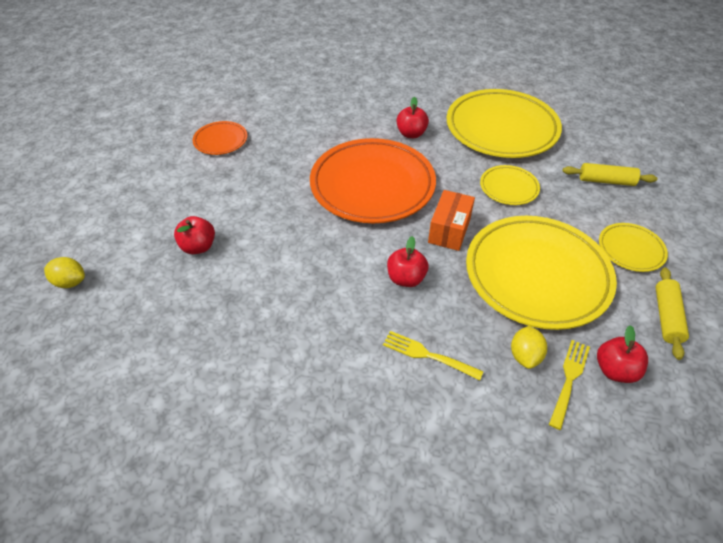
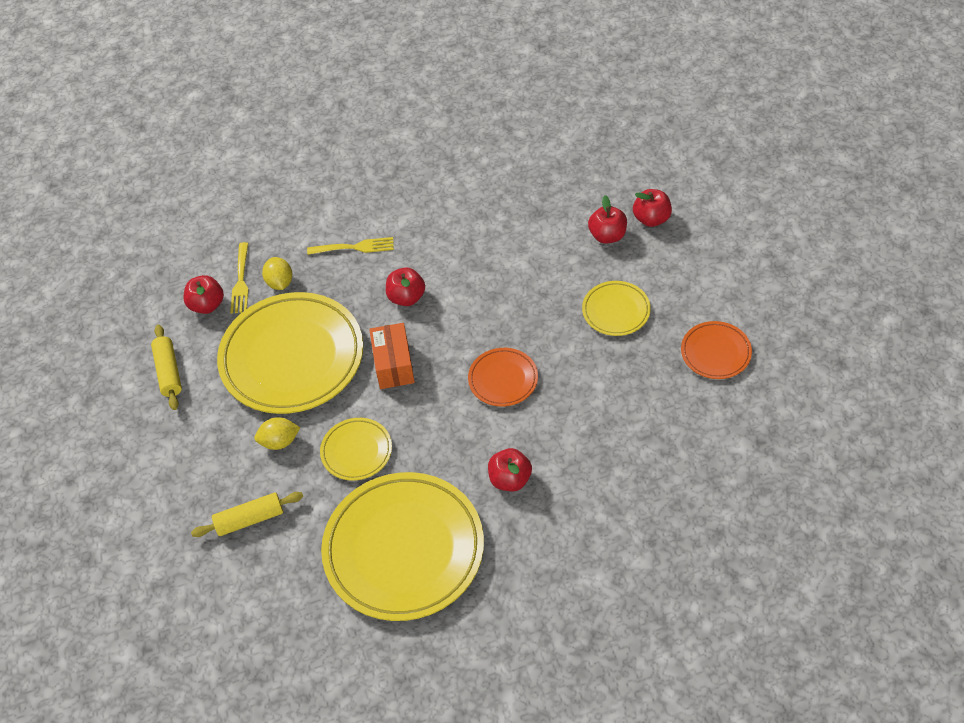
camera: 155 degrees right, 5 degrees up
yellow lemon [44,257,85,288] -> yellow lemon moved to [254,417,300,450]
orange plate [310,138,436,223] -> orange plate [468,348,538,407], size x0.47
yellow plate [599,223,668,272] -> yellow plate moved to [582,281,651,336]
none -> red apple [633,189,672,227]

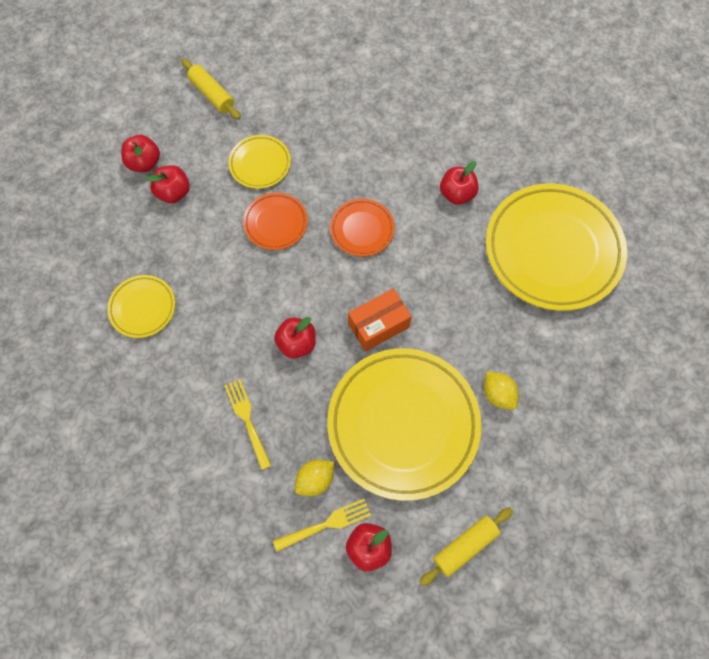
camera: 115 degrees left, 15 degrees up
yellow rolling pin [191,492,303,537] -> yellow rolling pin moved to [182,59,241,120]
yellow plate [320,418,392,481] -> yellow plate moved to [107,275,175,338]
orange plate [681,321,752,379] -> orange plate moved to [243,192,308,250]

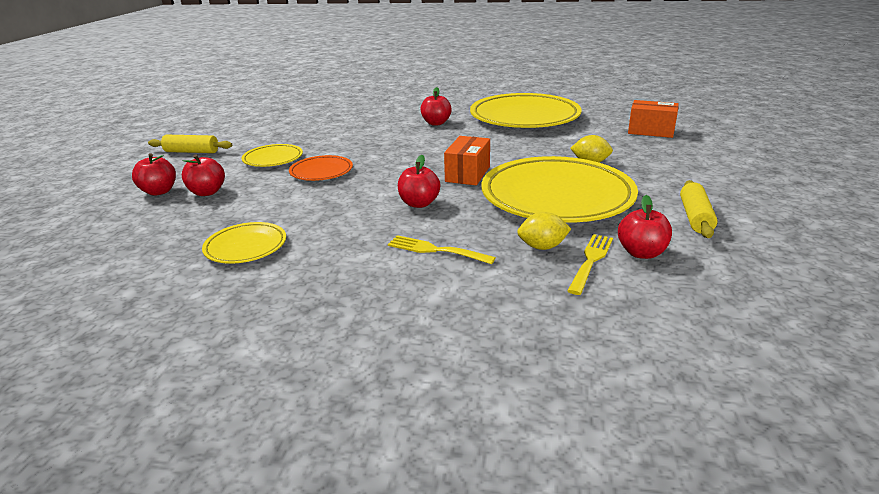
camera: 40 degrees left, 40 degrees down
yellow lemon [295,459,334,496] -> yellow lemon turned 75 degrees clockwise [517,212,571,250]
orange plate [330,199,395,257] -> none
none -> orange box [628,100,679,138]

